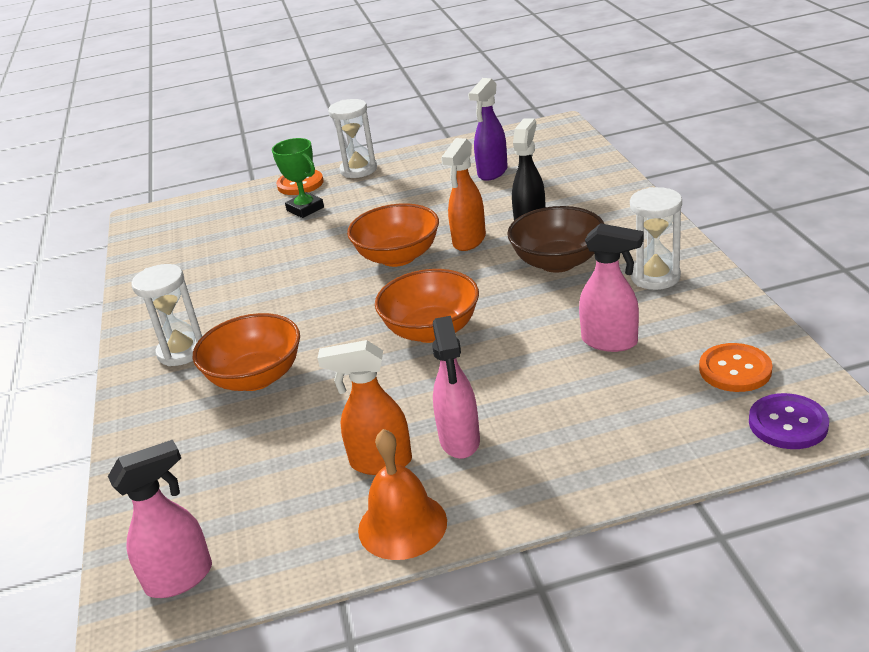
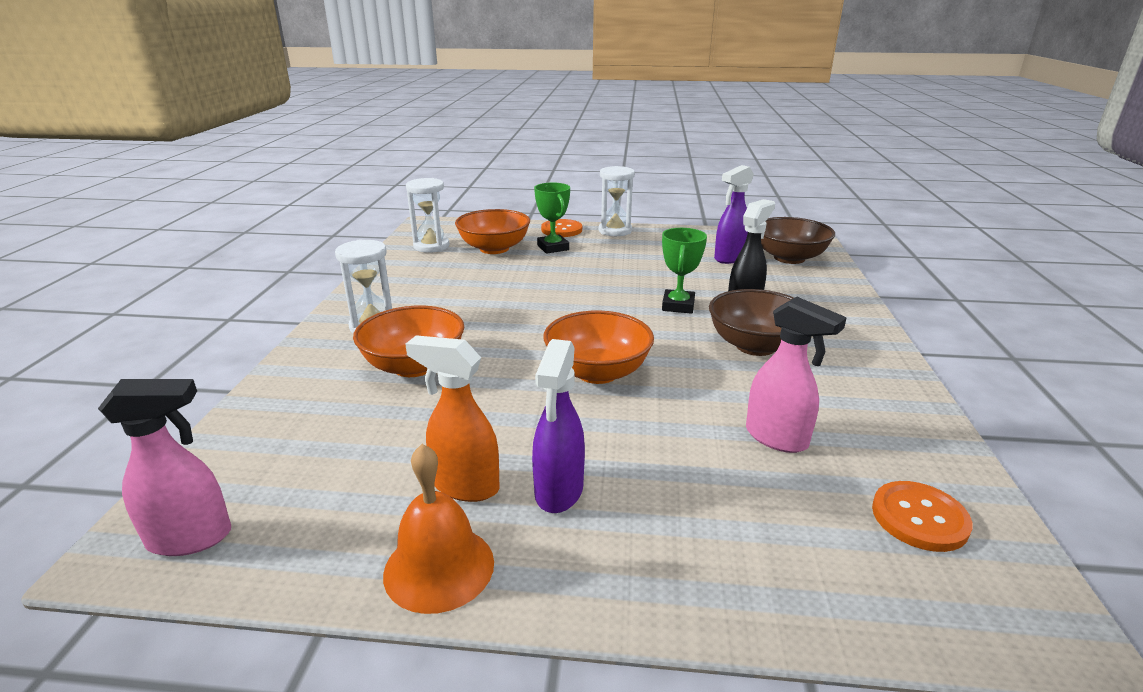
camera: 15 degrees right, 5 degrees down
orange bowl [347,203,439,267] -> orange bowl moved to [455,209,530,254]
pink spray bottle [432,316,480,459] -> purple spray bottle [532,339,585,513]
orange spray bottle [441,138,486,251] -> green trophy [662,228,707,314]
white hourglass [630,187,682,290] -> white hourglass moved to [406,178,449,253]
purple button [749,393,829,449] -> none
none -> brown bowl [761,217,835,264]

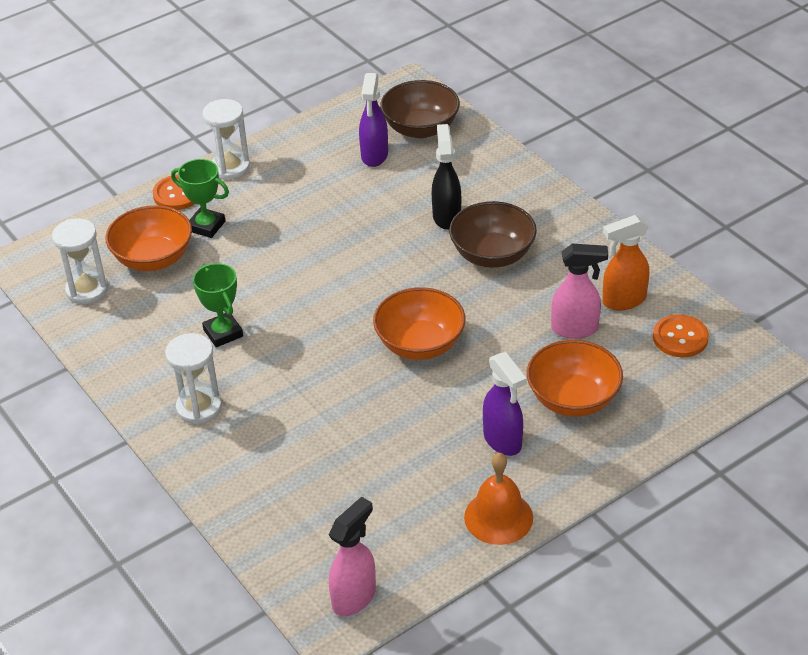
camera: 40 degrees left, 15 degrees up
orange bowl [353,306,464,377] -> orange bowl moved to [527,340,623,417]
orange spray bottle [405,335,500,502] -> orange spray bottle moved to [603,215,649,310]
green trophy [662,228,707,314] -> green trophy moved to [193,263,243,347]

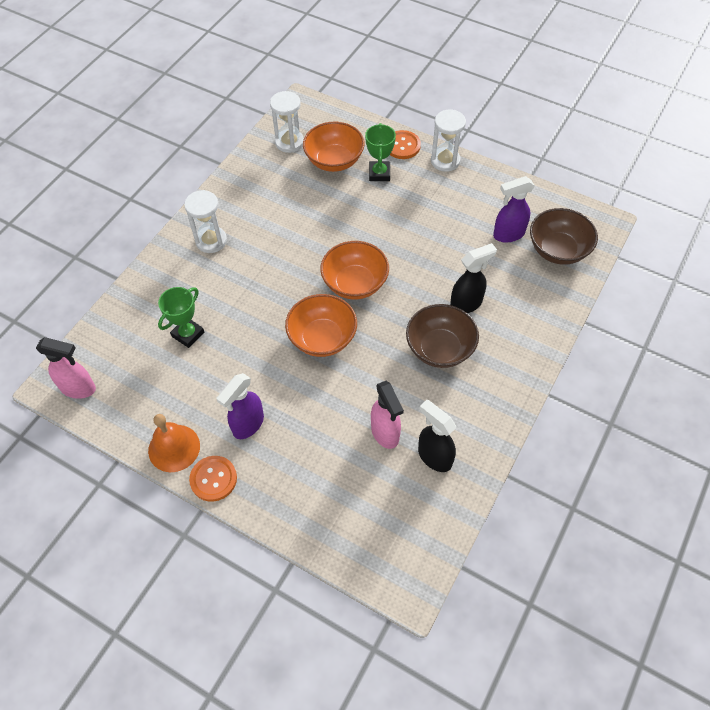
camera: 65 degrees right, 15 degrees up
green trophy [193,263,243,347] -> green trophy moved to [158,287,204,348]
orange bowl [527,340,623,417] -> orange bowl moved to [320,241,389,299]
orange spray bottle [603,215,649,310] -> black spray bottle [418,400,456,472]
orange button [653,314,709,357] -> orange button moved to [189,456,237,502]

